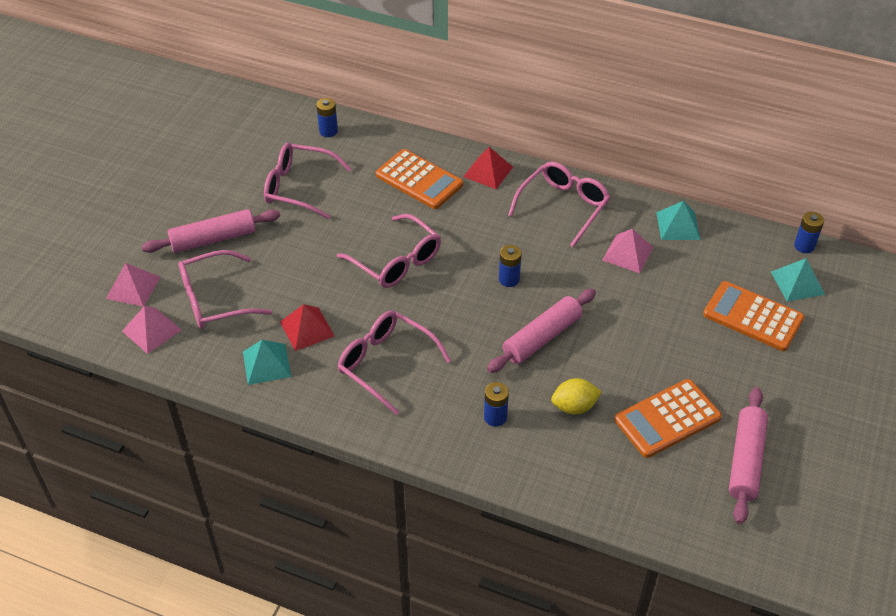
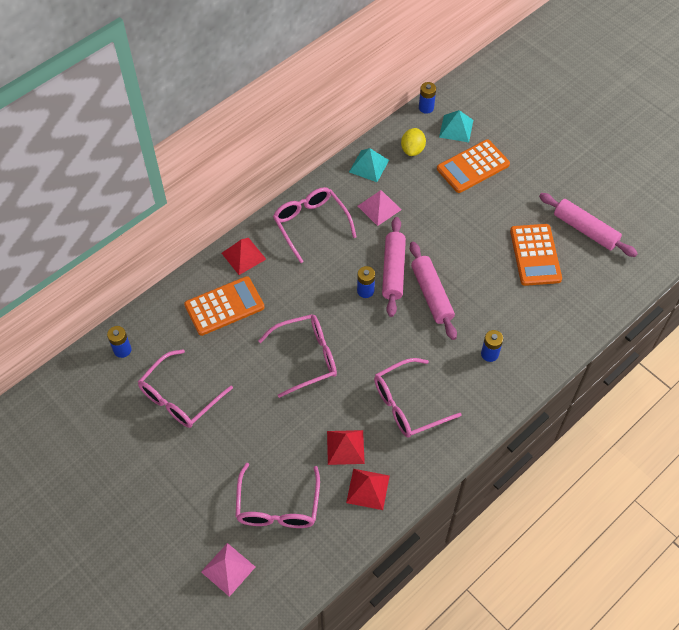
camera: 65 degrees left, 10 degrees up
pink pyramid [122,306,181,354] -> none
pink rolling pin [141,209,280,253] -> pink rolling pin moved to [382,217,406,317]
turquoise pyramid [243,340,291,385] -> red pyramid [346,469,390,510]
yellow lemon [551,378,602,415] -> yellow lemon moved to [401,128,426,156]

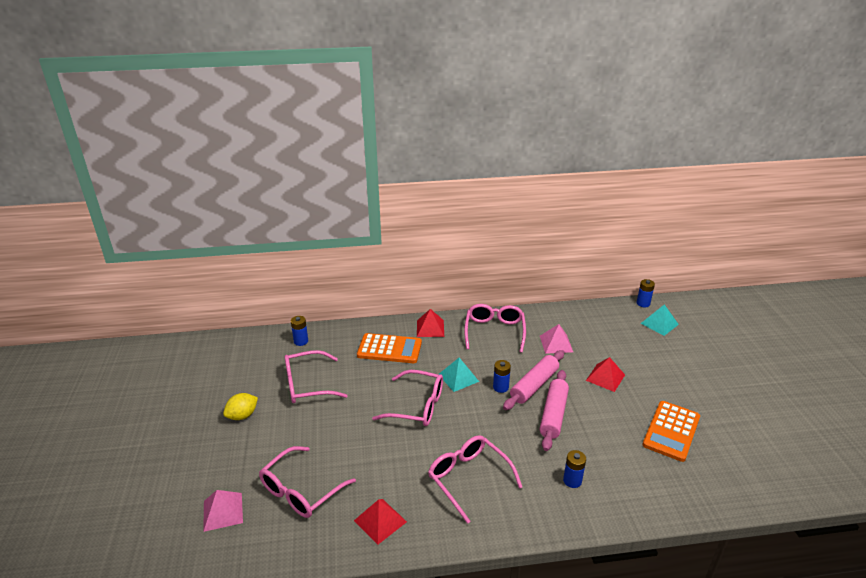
camera: 35 degrees right, 25 degrees down
red pyramid [327,430,365,465] -> red pyramid moved to [586,357,625,392]
turquoise pyramid [349,148,389,182] -> turquoise pyramid moved to [438,358,479,392]
pink glasses [374,358,462,438] -> pink glasses turned 45 degrees clockwise [428,435,522,524]
yellow lemon [401,128,426,156] -> yellow lemon moved to [223,393,258,420]
orange calculator [437,139,510,193] -> none
pink rolling pin [539,193,638,257] -> none

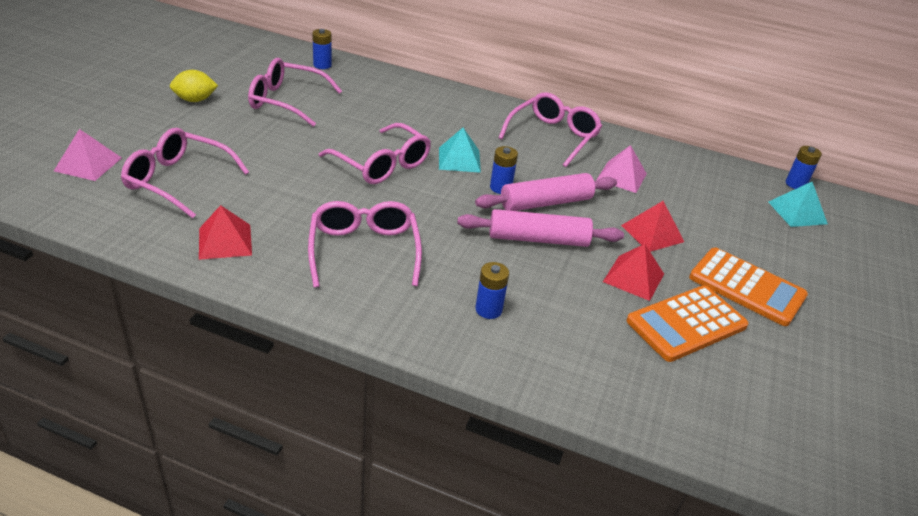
camera: 25 degrees right, 5 degrees up
pink glasses [259,446,356,518] -> pink glasses turned 45 degrees clockwise [121,128,249,218]
orange calculator [357,333,422,363] -> orange calculator moved to [689,248,808,326]
red pyramid [417,309,444,337] -> red pyramid moved to [603,244,664,301]
pink rolling pin [540,370,569,451] -> pink rolling pin turned 45 degrees clockwise [457,209,624,247]

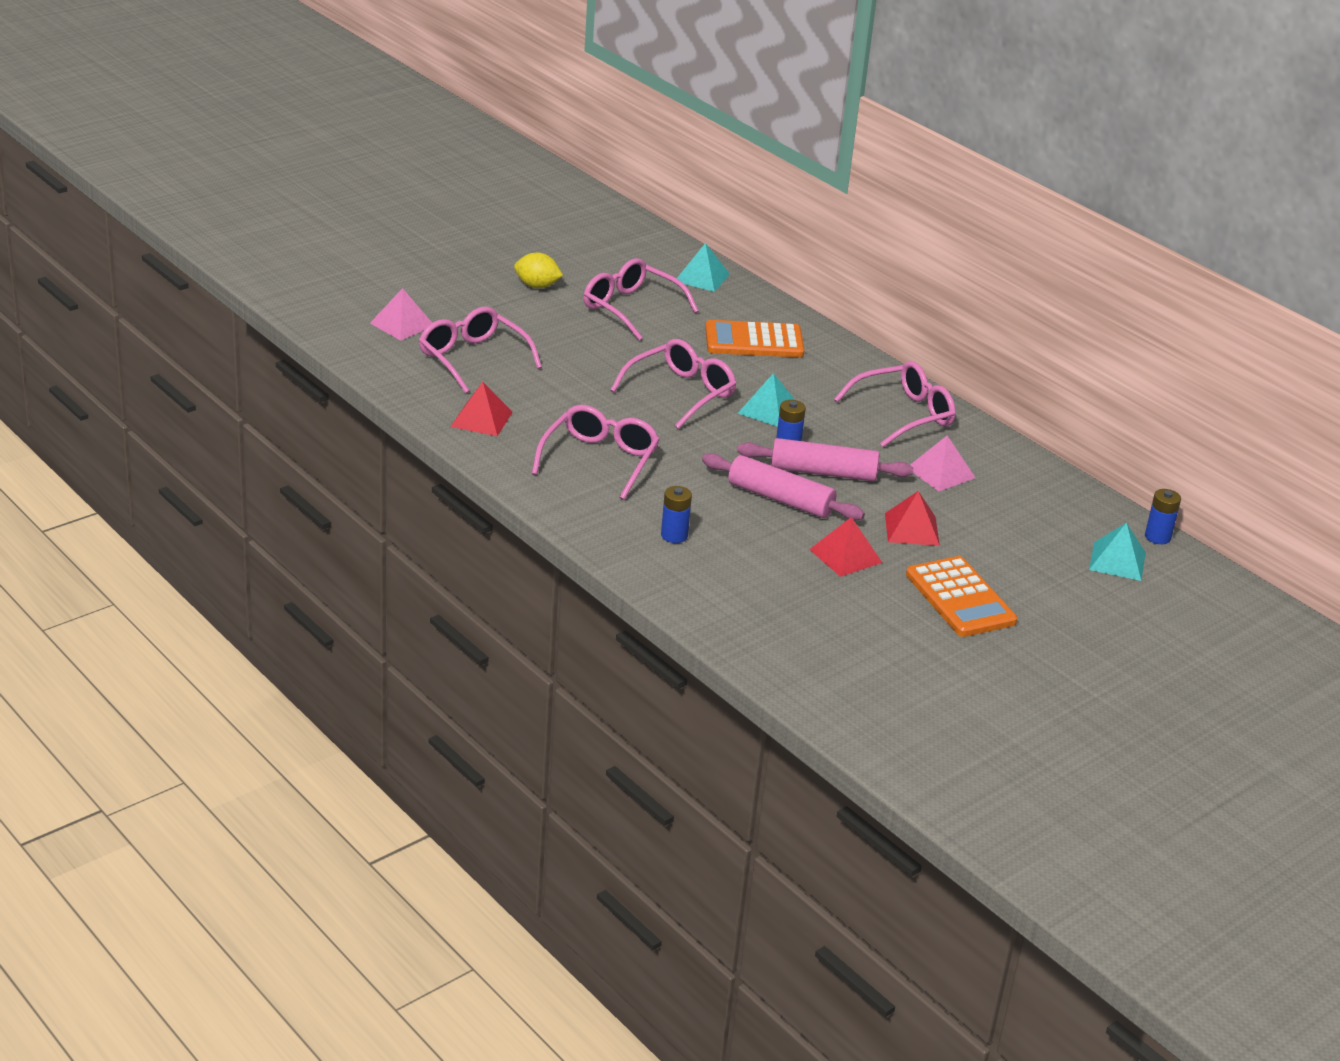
camera: 30 degrees right, 5 degrees down
blue battery [312,29,332,69] -> turquoise pyramid [677,243,730,292]
pink glasses [319,123,431,184] -> pink glasses turned 120 degrees counterclockwise [610,339,737,429]
orange calculator [626,285,749,362] -> orange calculator moved to [705,320,804,357]

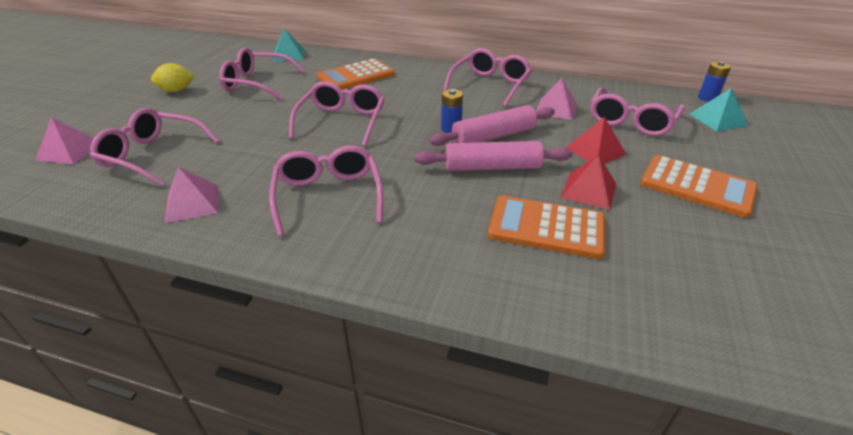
camera: 30 degrees left, 5 degrees up
red pyramid [451,382,513,436] -> pink pyramid [164,167,218,223]
blue battery [661,486,692,543] -> none
turquoise pyramid [738,373,795,427] -> none
none -> orange calculator [488,196,605,259]
none -> pink glasses [591,87,685,136]

